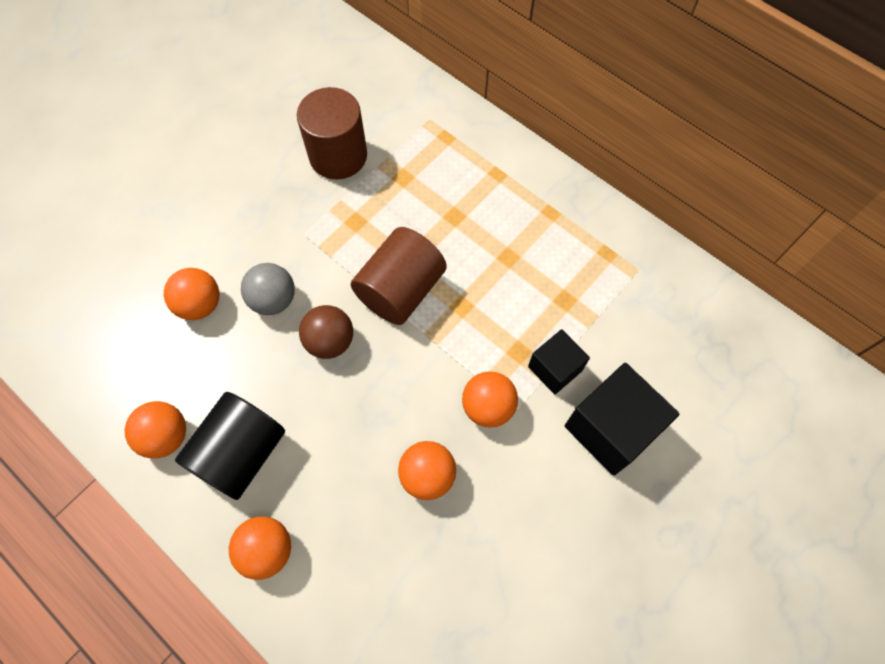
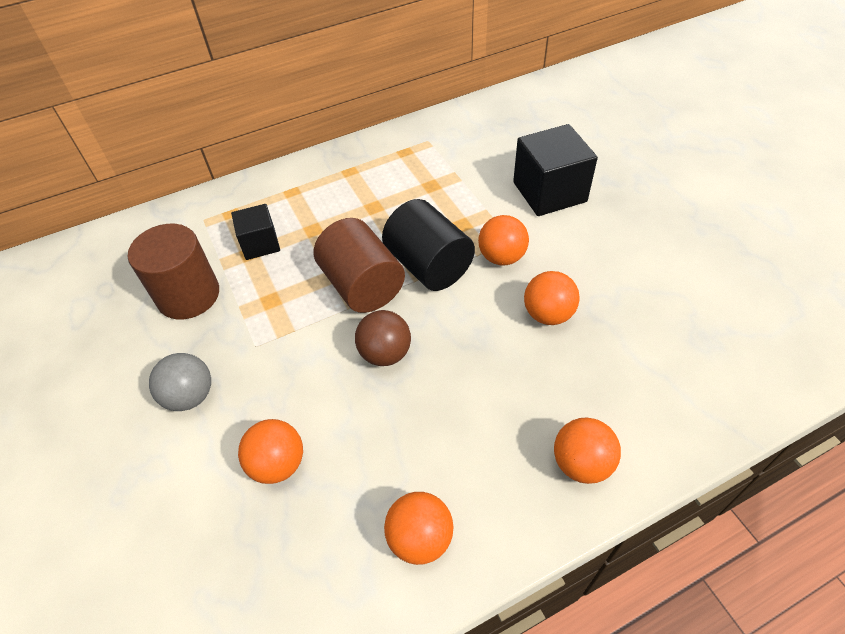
camera: 65 degrees left, 15 degrees down
black cylinder [175,392,285,500] -> black cylinder moved to [382,199,475,291]
grey ball [241,263,295,315] -> grey ball moved to [149,353,211,411]
black cube [528,329,590,394] -> black cube moved to [231,204,280,260]

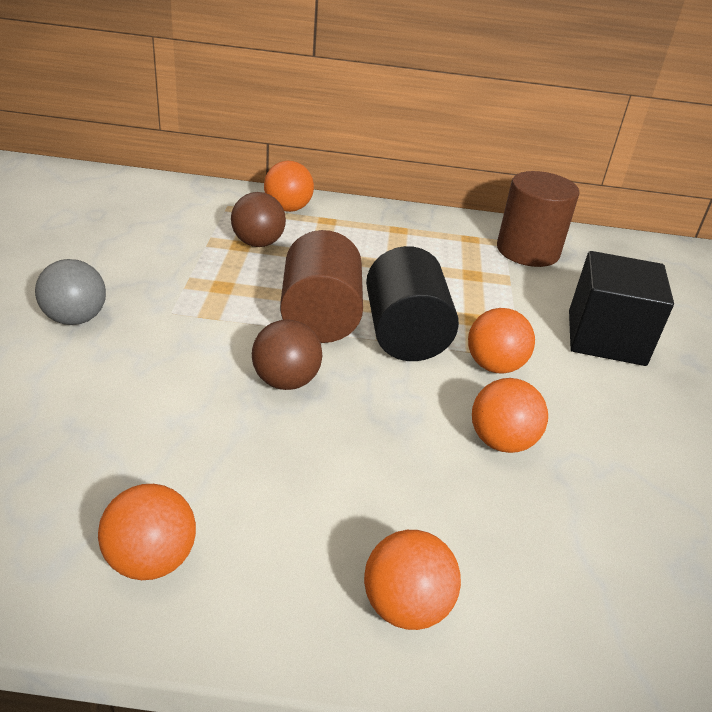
camera: 25 degrees right, 15 degrees down
brown cylinder [128,224,219,320] -> brown cylinder moved to [497,171,579,267]
black cube [231,204,280,260] -> brown ball [231,192,286,247]
orange ball [238,419,303,484] -> orange ball moved to [264,161,314,212]

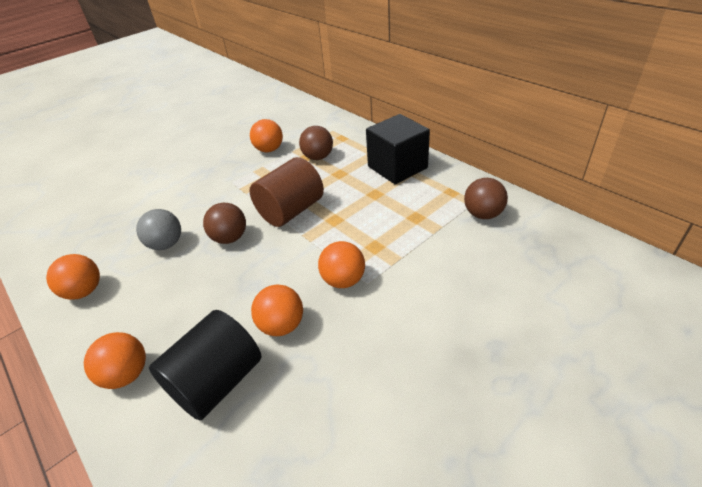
camera: 50 degrees right, 5 degrees up
grey ball [35,259,106,325] -> grey ball moved to [136,209,181,250]
orange ball [264,161,314,212] -> orange ball moved to [250,119,283,152]
black cylinder [366,246,459,361] -> black cylinder moved to [149,310,261,421]
brown cylinder [497,171,579,267] -> brown ball [464,178,508,219]
black cube [569,251,674,366] -> black cube moved to [366,114,430,184]

